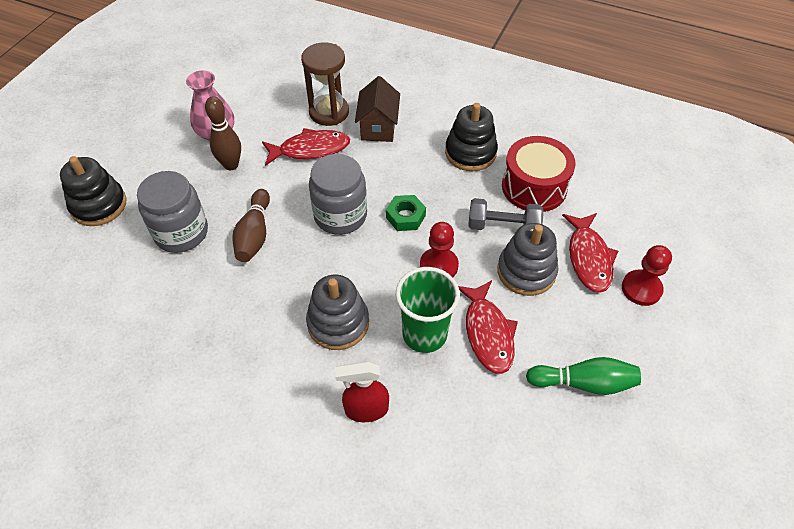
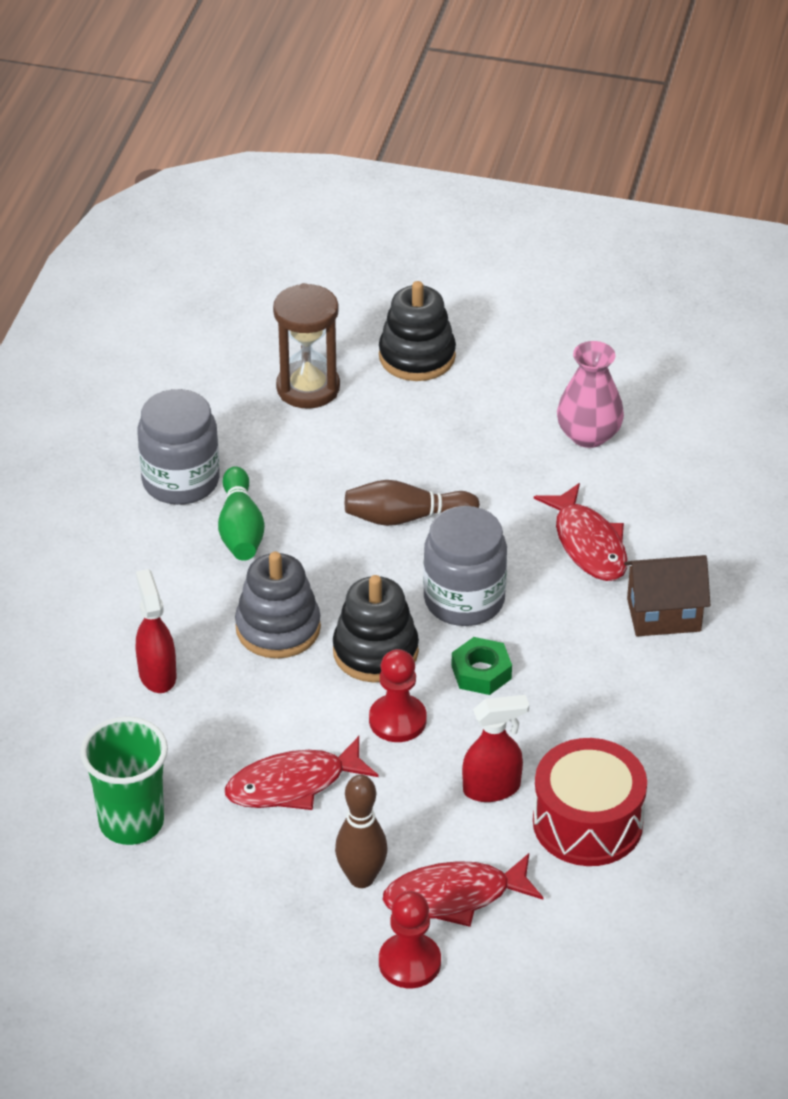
camera: 80 degrees right, 10 degrees down
grey jar [137,171,208,253] -> grey jar moved to [137,389,220,505]
brown bowling pin [205,96,241,170] -> brown bowling pin moved to [335,775,388,888]
brown hourglass [301,42,349,126] -> brown hourglass moved to [273,283,340,409]
green cup [396,267,460,353] -> green cup moved to [80,717,168,845]
black stacking toy [445,103,498,171] -> black stacking toy moved to [333,575,419,683]
grey dumbbell [468,198,544,230] -> red spray bottle [462,695,529,802]
grey stacking toy [497,223,558,296] -> none
green bowling pin [526,357,641,395] -> green bowling pin moved to [218,466,265,561]

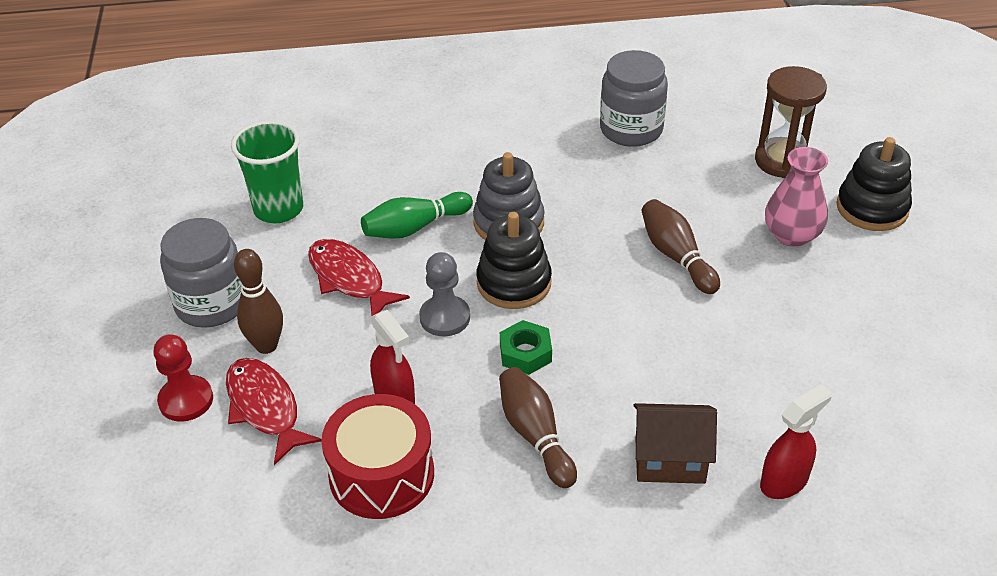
camera: 70 degrees right, 0 degrees up
red spray bottle [136,569,176,693] -> red spray bottle moved to [760,384,832,499]
green bowling pin [218,466,265,561] -> green bowling pin moved to [361,192,473,239]
red pawn [369,649,427,742] -> grey pawn [419,252,470,337]
grey jar [423,506,507,626] -> grey jar moved to [160,218,241,328]
red fish [534,483,627,581] -> none
pink vase [557,341,624,448] -> pink vase moved to [765,147,828,247]
brown house [624,555,710,636] -> brown house turned 60 degrees counterclockwise [634,403,717,484]
none -> brown bowling pin [499,367,577,488]

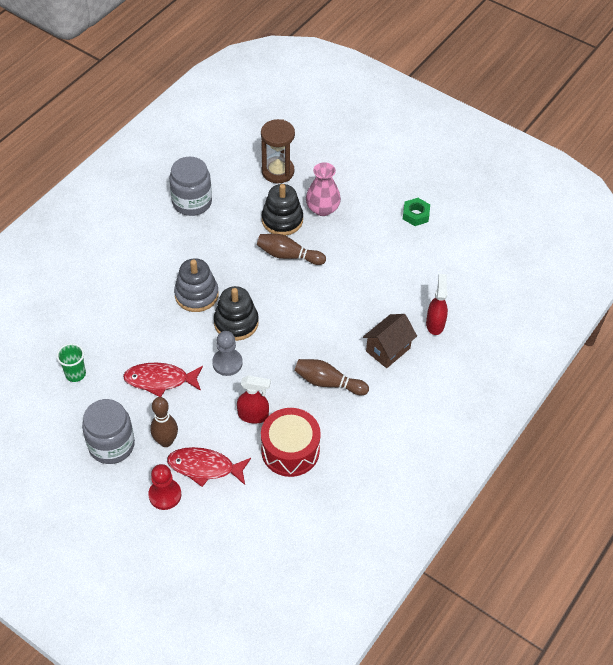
camera: 50 degrees left, 10 degrees up
green cup [231,120,303,223] -> green cup [56,343,86,382], size x0.62
green bowling pin [361,192,473,239] -> none
green nut [500,320,552,375] -> green nut moved to [403,198,430,226]
black stacking toy [836,137,912,231] -> black stacking toy moved to [262,184,303,236]

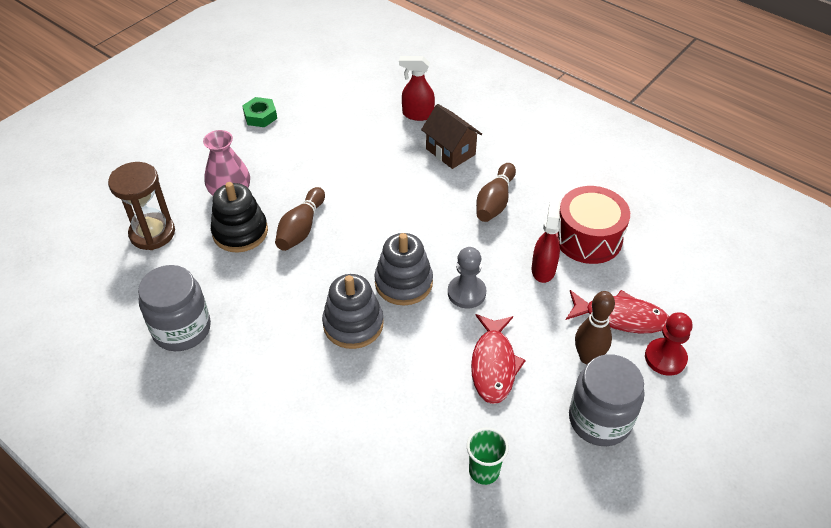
camera: 85 degrees left, 5 degrees down
red fish [167,447,251,487] -> red fish turned 90 degrees counterclockwise [566,290,669,333]
black stacking toy [214,286,259,341] -> grey stacking toy [374,233,433,306]

